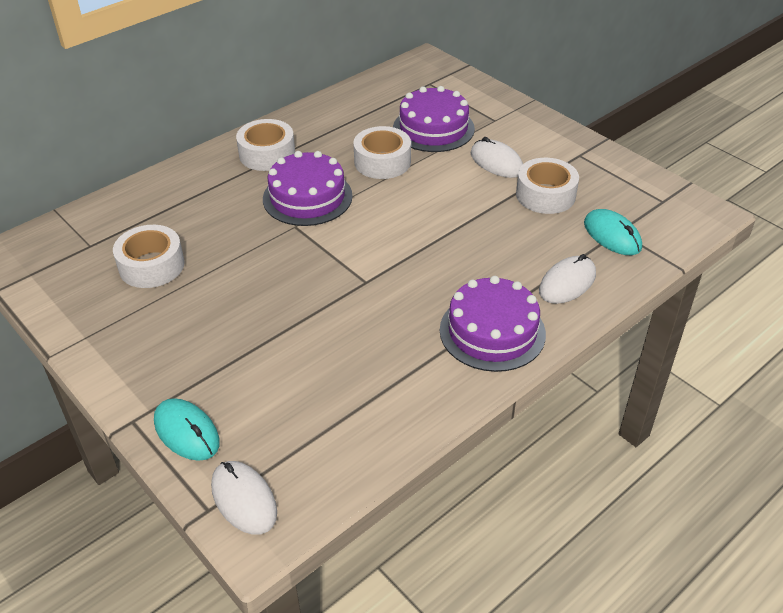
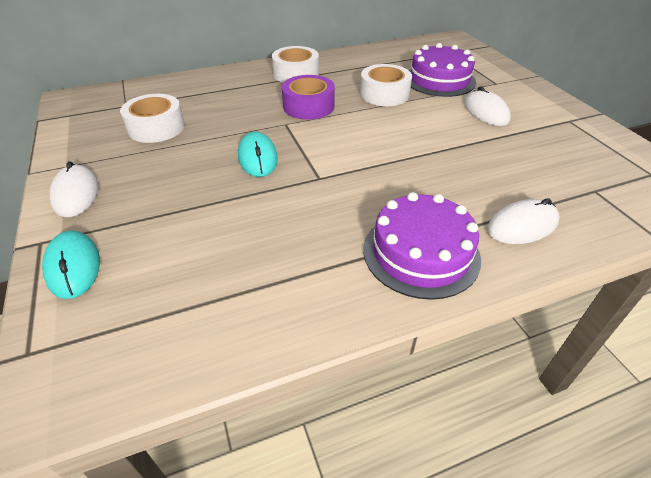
camera: 20 degrees right, 0 degrees up
white mouse [211,461,277,535] -> white mouse moved to [49,161,98,217]
purple cake [263,151,353,226] -> purple tape [282,75,335,120]
white tape [516,158,579,214] -> none
turquoise mouse [584,209,642,255] -> turquoise mouse moved to [238,132,278,177]

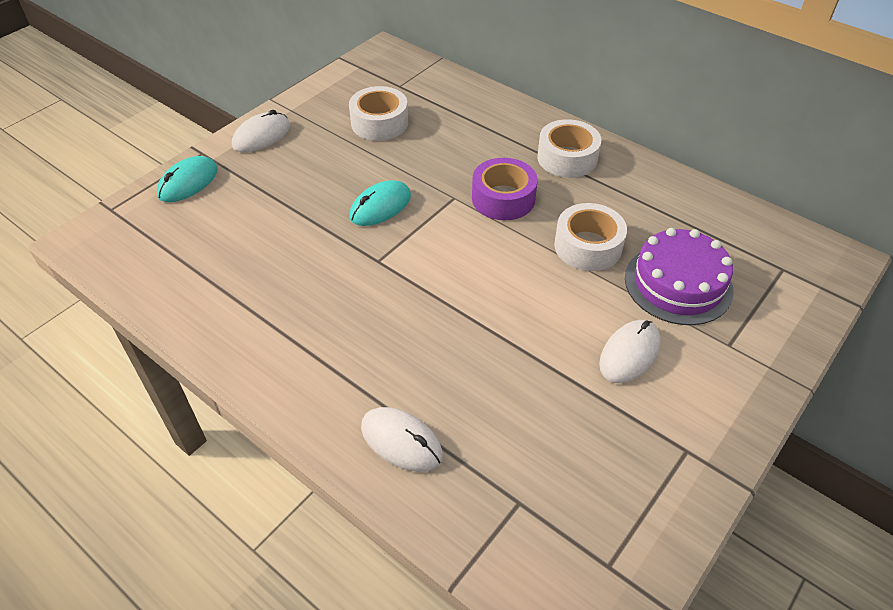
camera: 60 degrees right, 5 degrees up
purple cake [363,192,481,300] -> none

